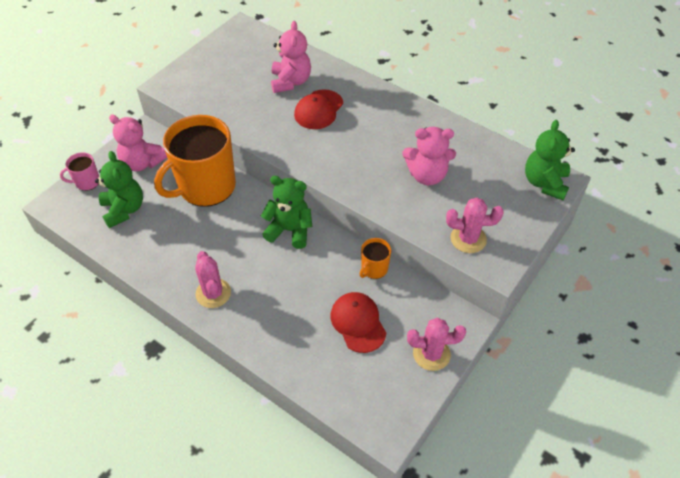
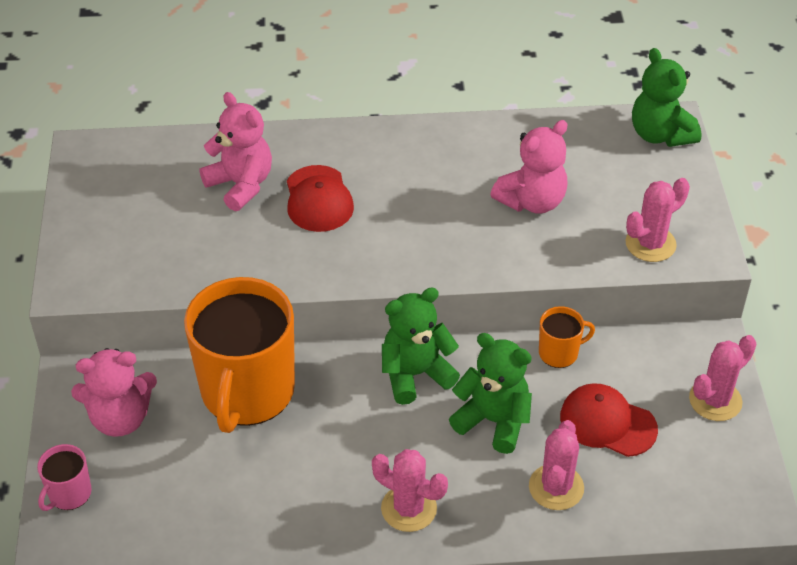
camera: 40 degrees left, 5 degrees down
green teddy bear [95,151,143,228] -> green teddy bear moved to [449,333,532,454]
orange mug [360,238,391,279] -> orange mug turned 105 degrees counterclockwise [539,306,595,368]
none -> pink cactus [529,420,584,510]

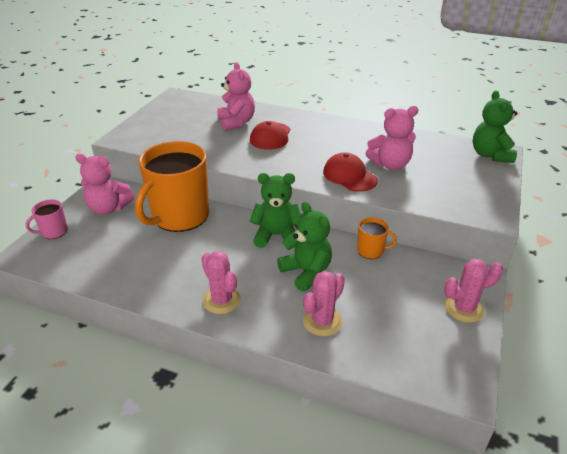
camera: 25 degrees right, 10 degrees down
red cap [560,383,658,457] -> red cap moved to [323,152,378,192]
pink cactus [626,178,690,262] -> none

